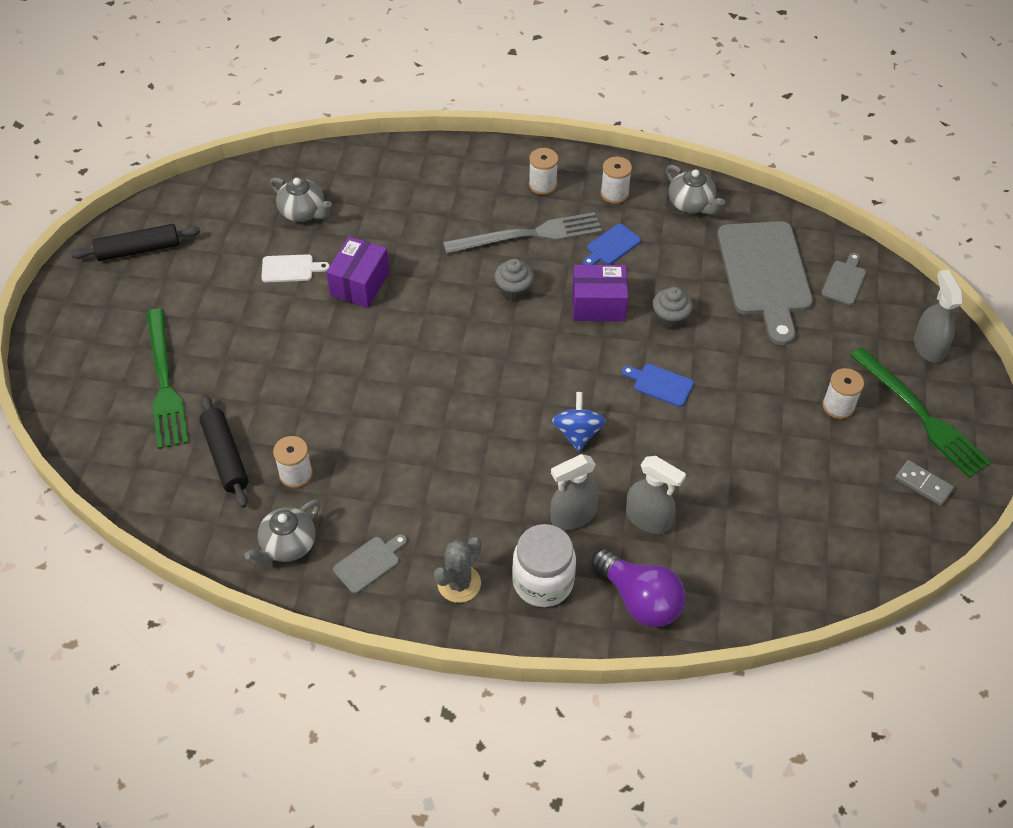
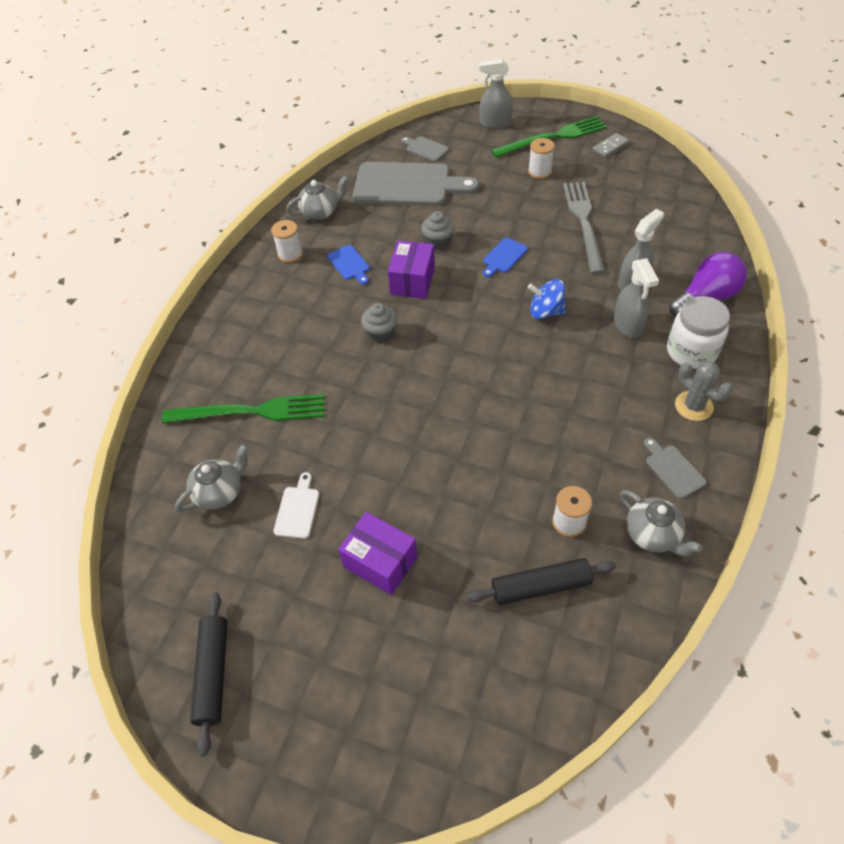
camera: 75 degrees left, 0 degrees up
green fork [146,308,188,449] -> green fork moved to [162,394,324,423]
purple box [326,237,389,308] -> purple box moved to [338,512,418,595]
grey fork [443,212,602,254] -> grey fork moved to [563,182,605,274]
white spool [529,148,558,195] -> none

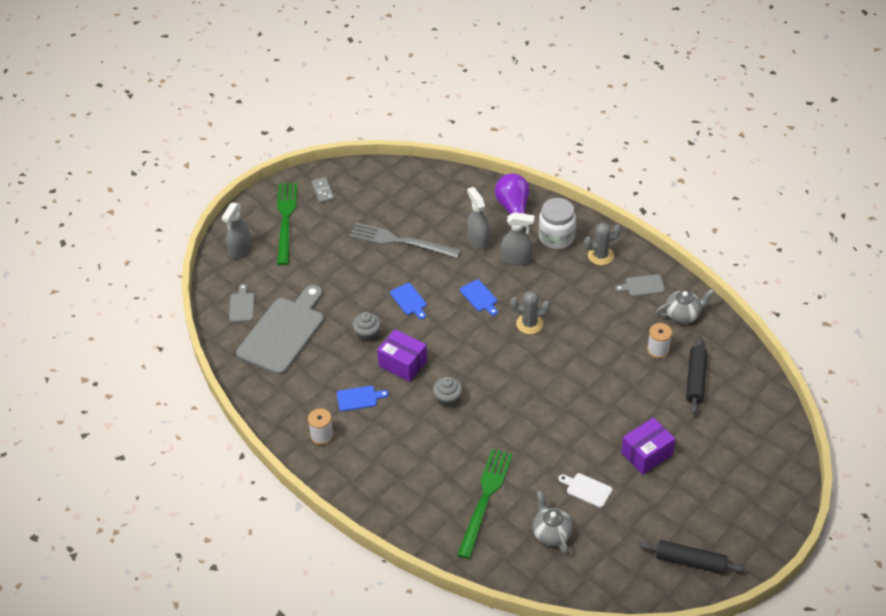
camera: 70 degrees left, 5 degrees down
grey teapot [286,176,348,220] -> none
grey cutting board [401,137,449,162] -> grey cutting board turned 120 degrees clockwise [229,284,255,322]
white spool [528,138,555,179] -> none
blue spinning top [528,279,566,319] -> blue cutting board [460,280,498,316]
none -> grey cactus [510,291,550,334]

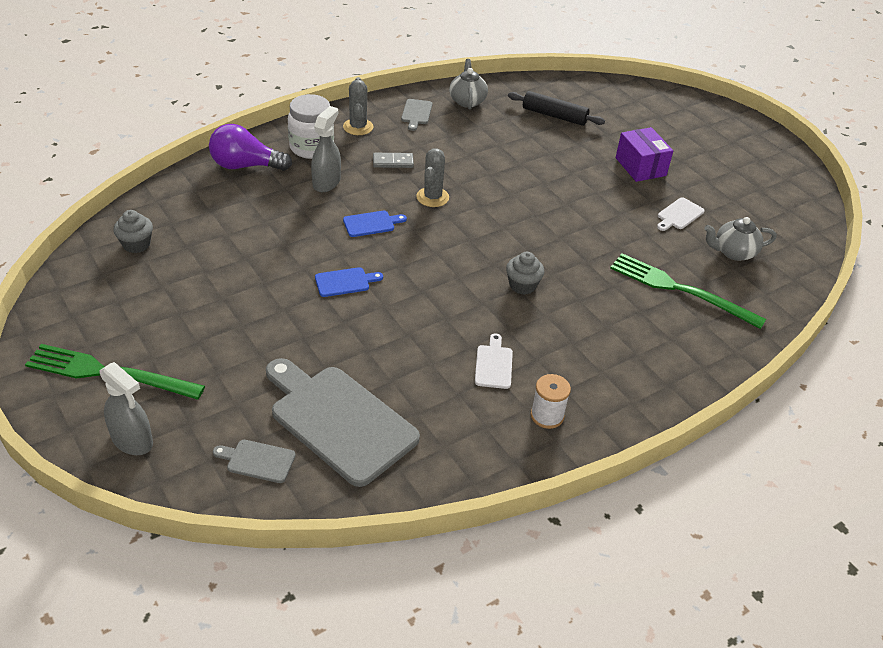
camera: 80 degrees left, 5 degrees down
grey domino [311,177,335,204] -> grey domino moved to [373,153,414,168]
blue cutting board [337,386,389,411] -> white cutting board [475,334,513,389]
grey fork [349,223,461,258] -> none
grey cupcake [352,312,381,342] -> grey cupcake moved to [113,210,153,253]
purple box [377,329,427,382] -> none
grey spray bottle [467,187,490,249] -> none
black rolling pin [639,540,746,574] -> none
white spool [647,323,672,359] -> none

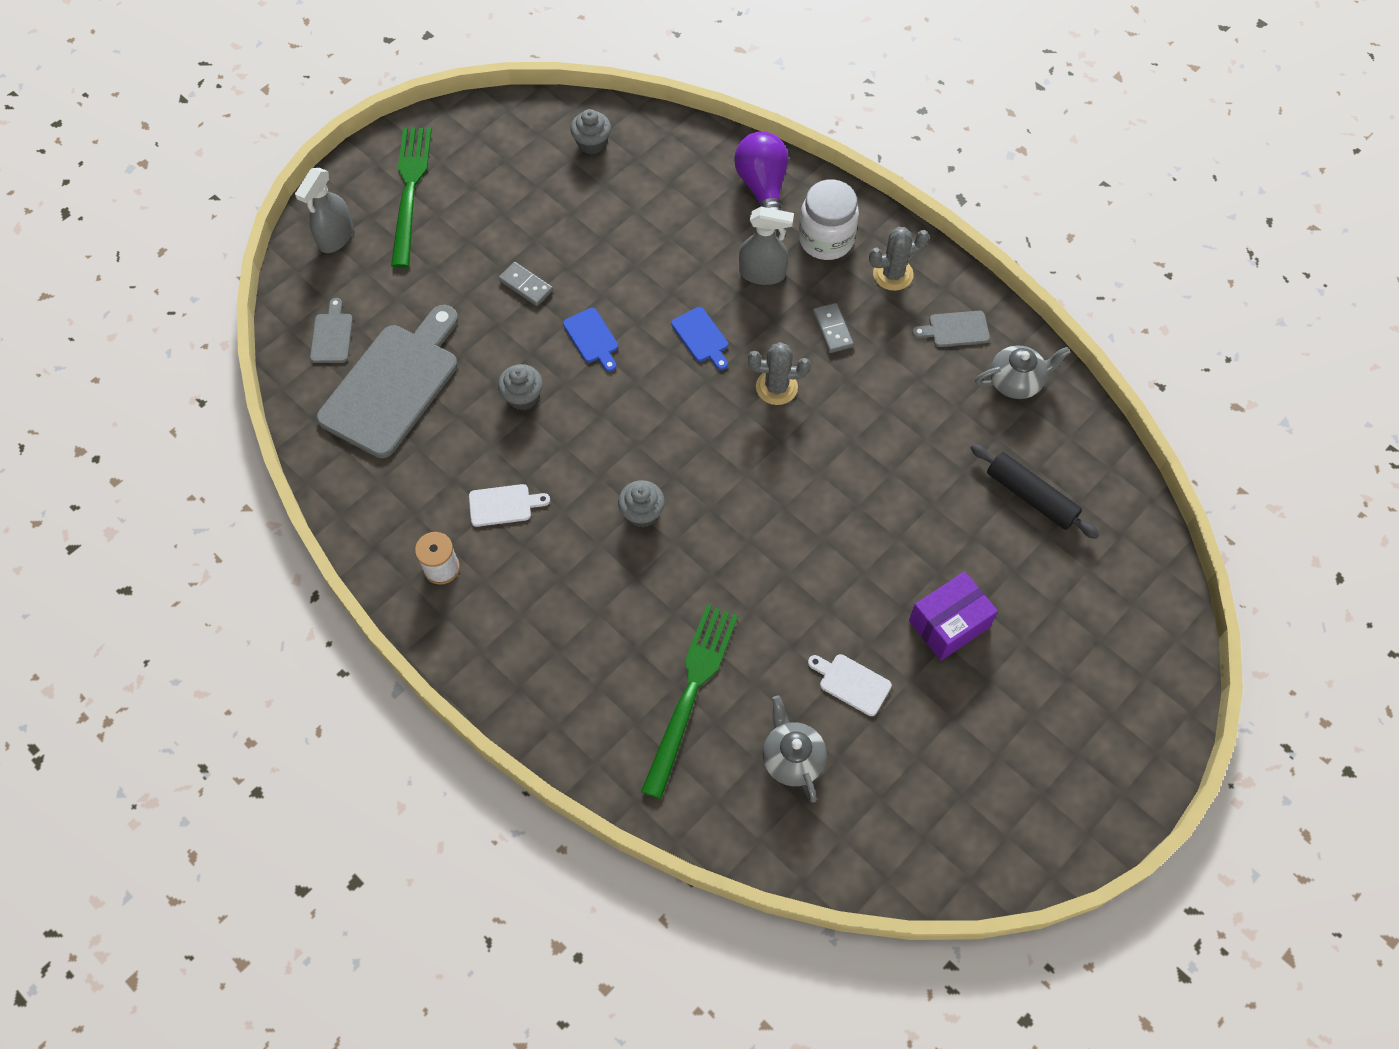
camera: 80 degrees right, 20 degrees up
black rolling pin [508,91,605,126] -> black rolling pin turned 60 degrees counterclockwise [971,444,1100,539]
none -> grey cupcake [498,364,543,410]
none -> grey domino [499,262,553,306]

